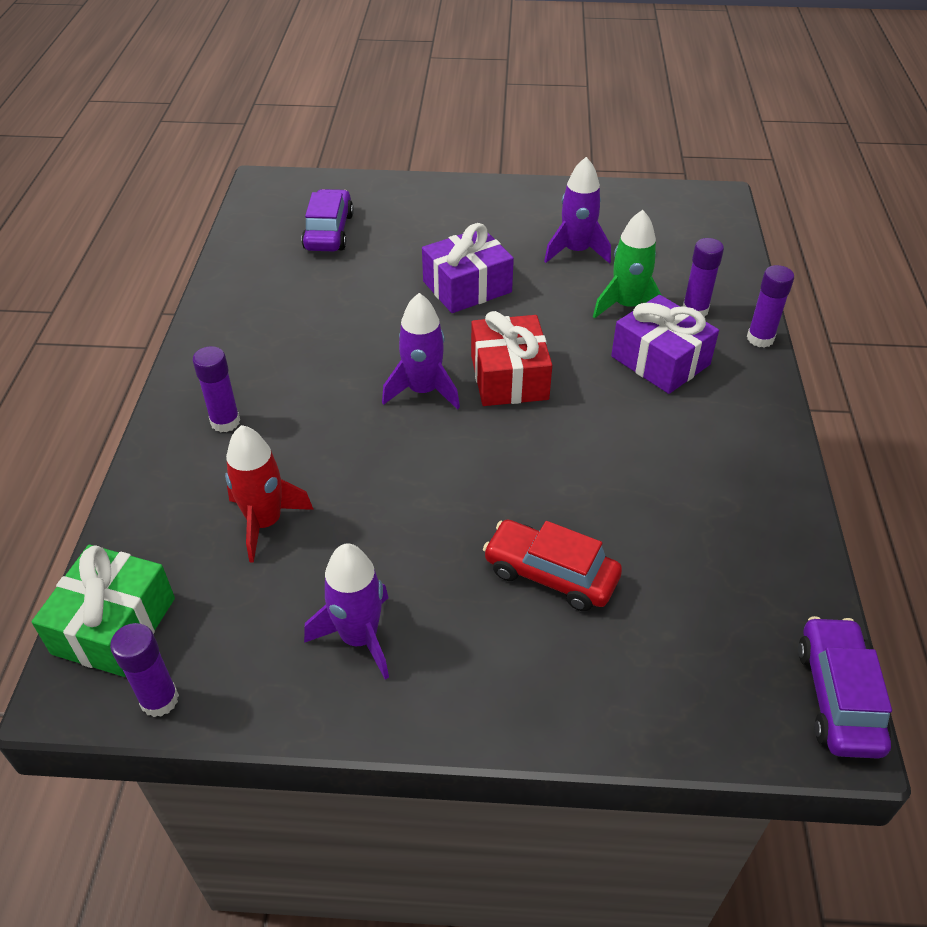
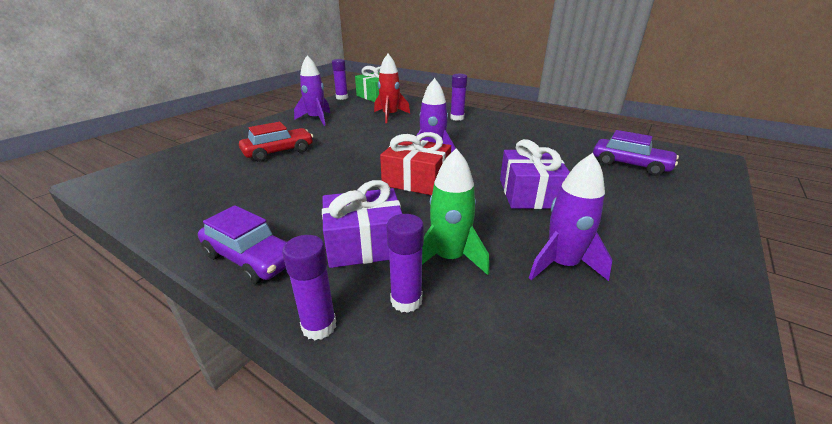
camera: 120 degrees right, 15 degrees down
purple car [798,616,892,759] -> purple car moved to [198,205,287,284]

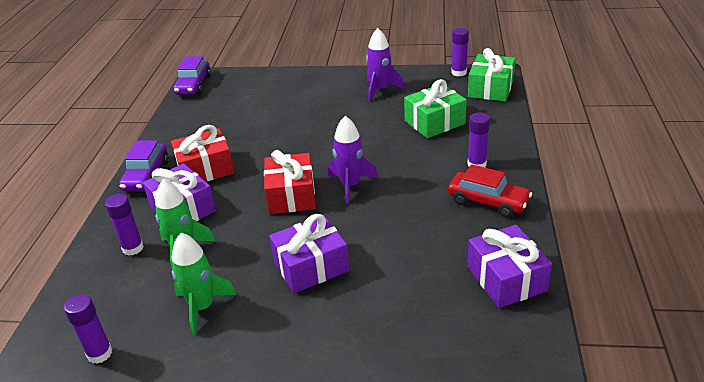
camera: 65 degrees right, 5 degrees up
red car [239,122,313,162] -> red car moved to [448,164,532,218]
purple glue stick [282,235,336,340] -> purple glue stick moved to [64,294,112,364]
red rocket [374,54,410,123] -> green gift [404,79,467,138]
purple rocket [529,153,612,281] -> green rocket [172,233,236,335]
purple car [593,130,679,176] -> purple car moved to [174,56,211,95]
none -> red gift [171,125,235,182]
none -> purple gift [467,225,552,308]

